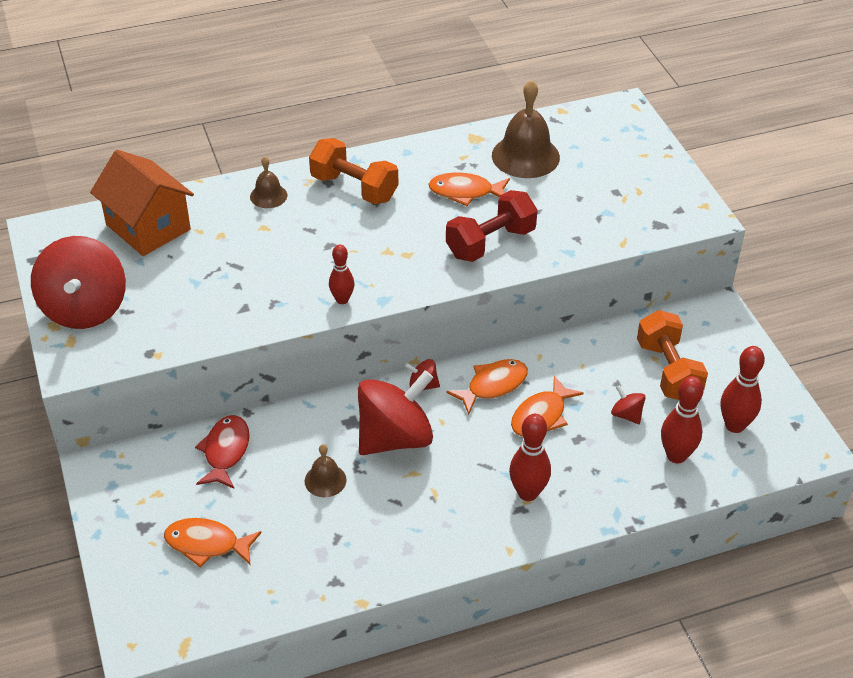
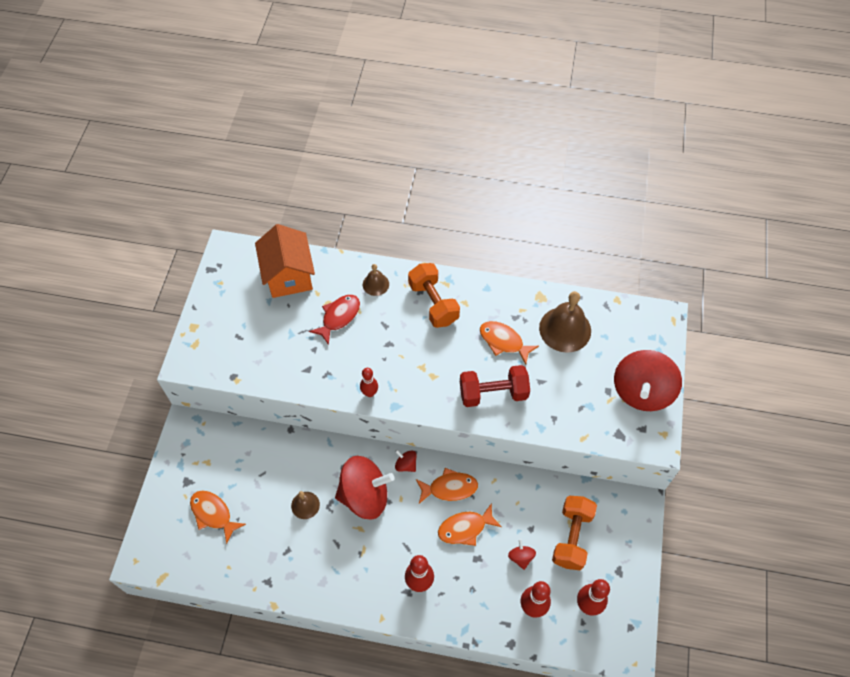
camera: 30 degrees right, 15 degrees up
red spinning top [31,236,126,329] -> red spinning top moved to [614,350,682,411]
red fish [195,415,250,489] -> red fish moved to [309,295,360,345]

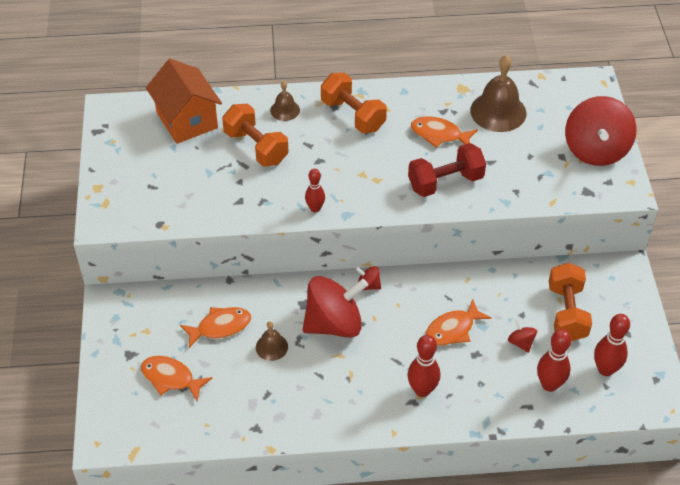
camera: 15 degrees left, 10 degrees down
red fish [309,295,360,345] -> orange dumbbell [222,103,289,167]
orange fish [416,468,478,504] -> orange fish moved to [180,307,251,348]

